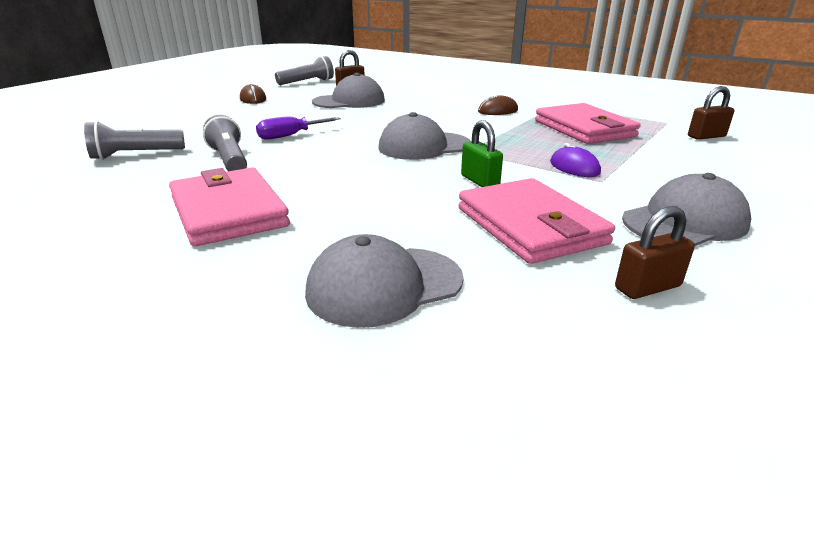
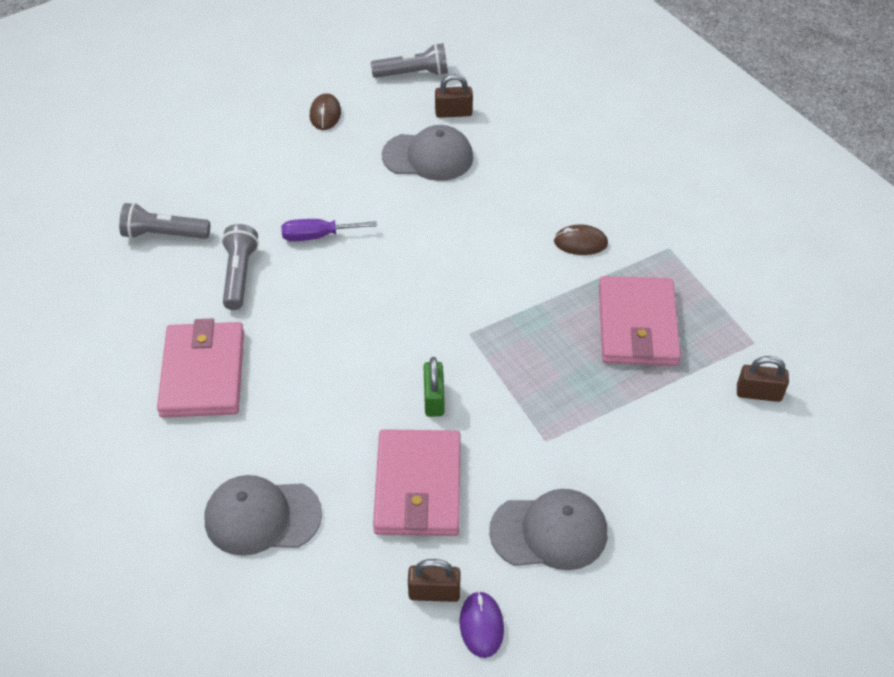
camera: 25 degrees right, 20 degrees up
grey cap [378,112,471,160] -> none
purple mouse [550,143,601,177] -> purple mouse moved to [460,591,504,658]

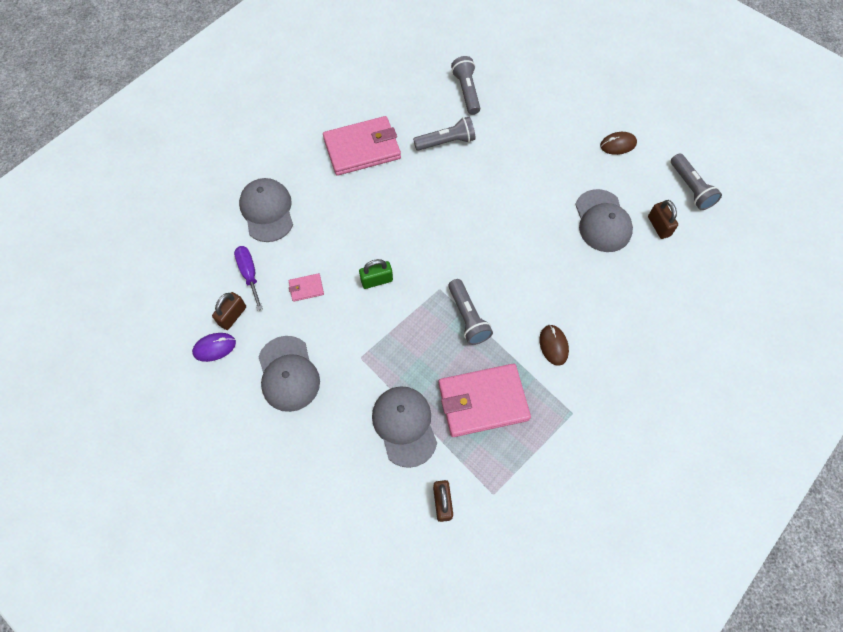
camera: 75 degrees right, 15 degrees up
purple screwdriver [281,219,377,241] -> purple screwdriver moved to [234,246,263,310]
pink wallet [373,429,461,536] -> pink wallet [289,273,324,302], size x0.43
brown padlock [408,559,461,602] -> brown padlock turned 45 degrees clockwise [212,292,246,330]
none -> grey cap [372,386,437,468]
none -> grey flashlight [448,279,493,345]

